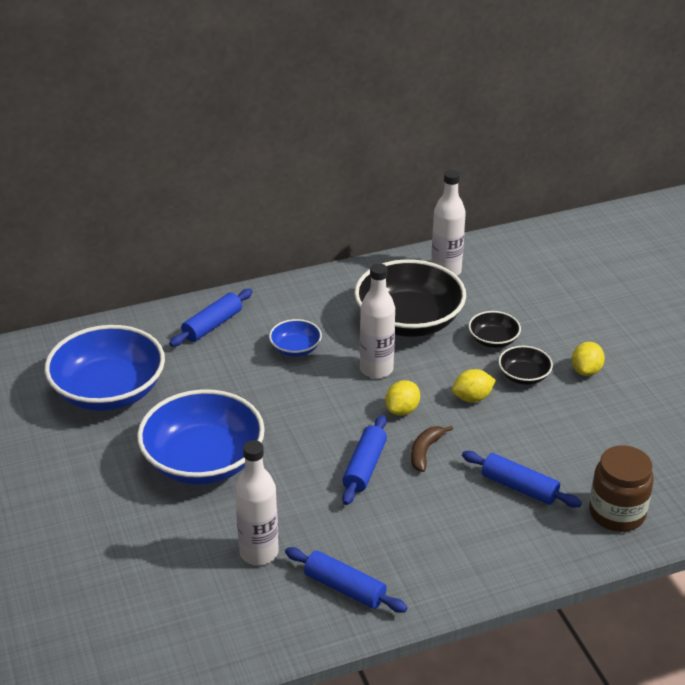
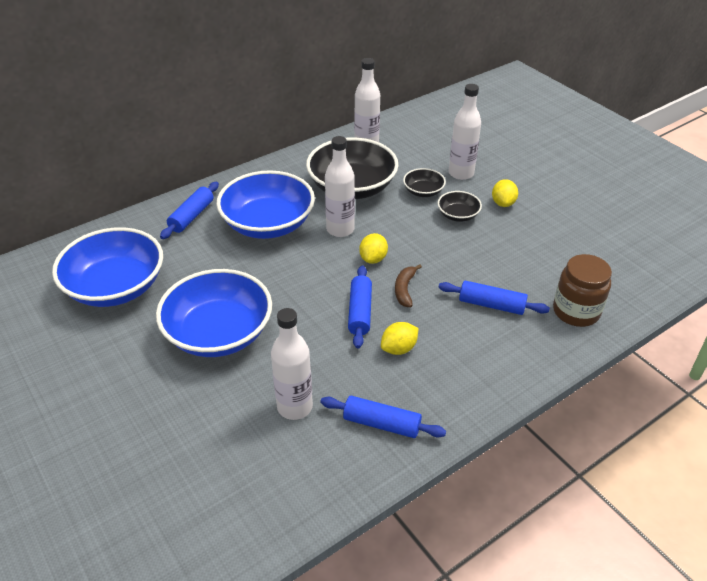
camera: 15 degrees left, 5 degrees up
blue bowl [269,319,322,357] -> blue bowl [216,170,315,239], size x2.16
yellow lemon [452,369,496,402] -> yellow lemon moved to [381,322,418,355]
none -> white bottle [449,84,481,180]

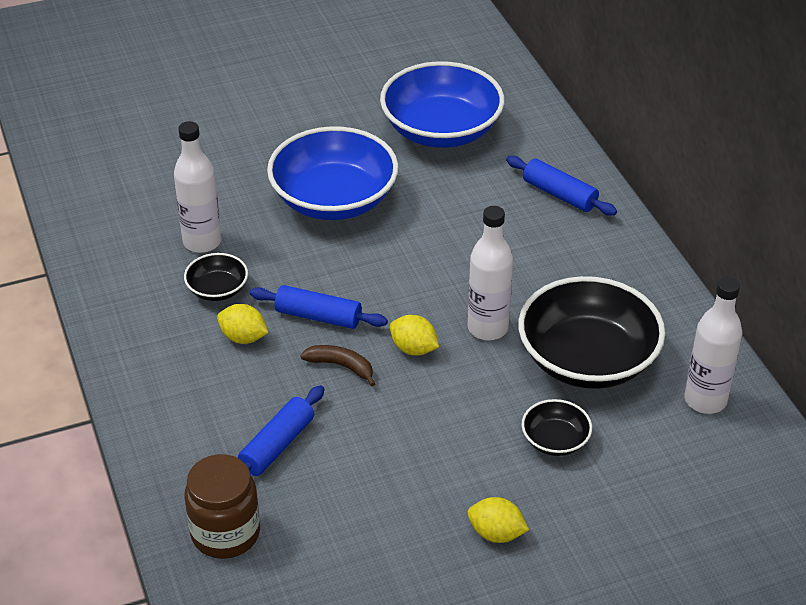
camera: 105 degrees right, 0 degrees up
blue bowl [216,170,315,239] -> none
blue rolling pin [320,396,446,438] -> none
yellow lemon [381,322,418,355] -> yellow lemon turned 45 degrees counterclockwise [217,304,268,344]
black bowl [438,191,482,222] -> black bowl moved to [184,253,248,301]
white bottle [449,84,481,180] -> none

